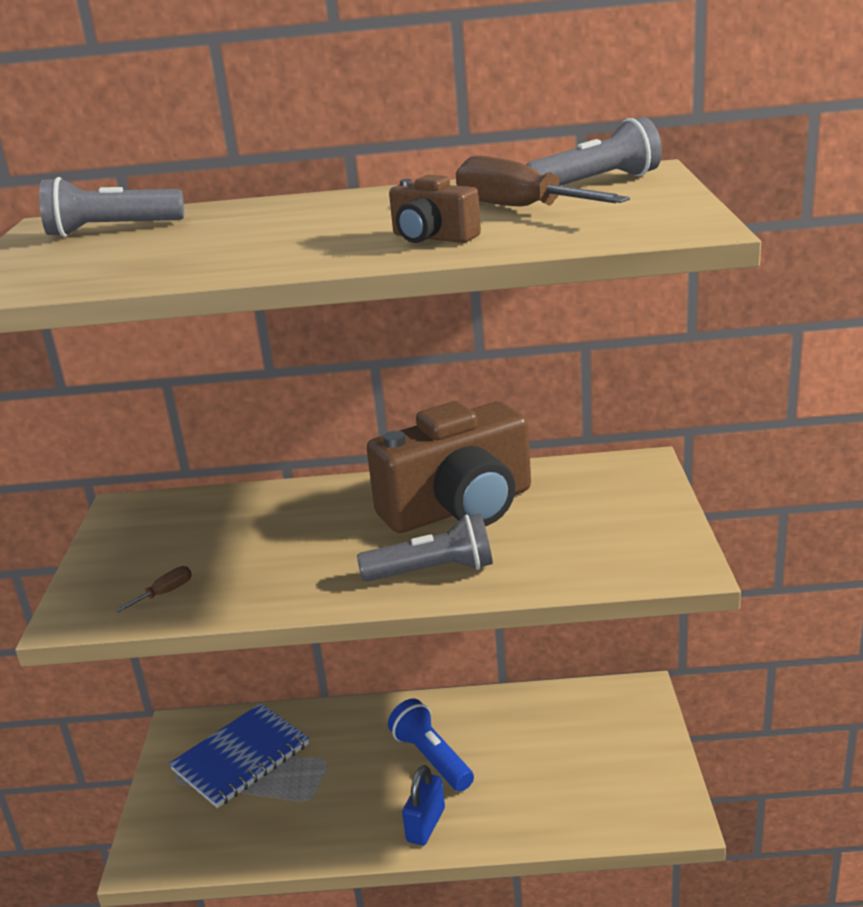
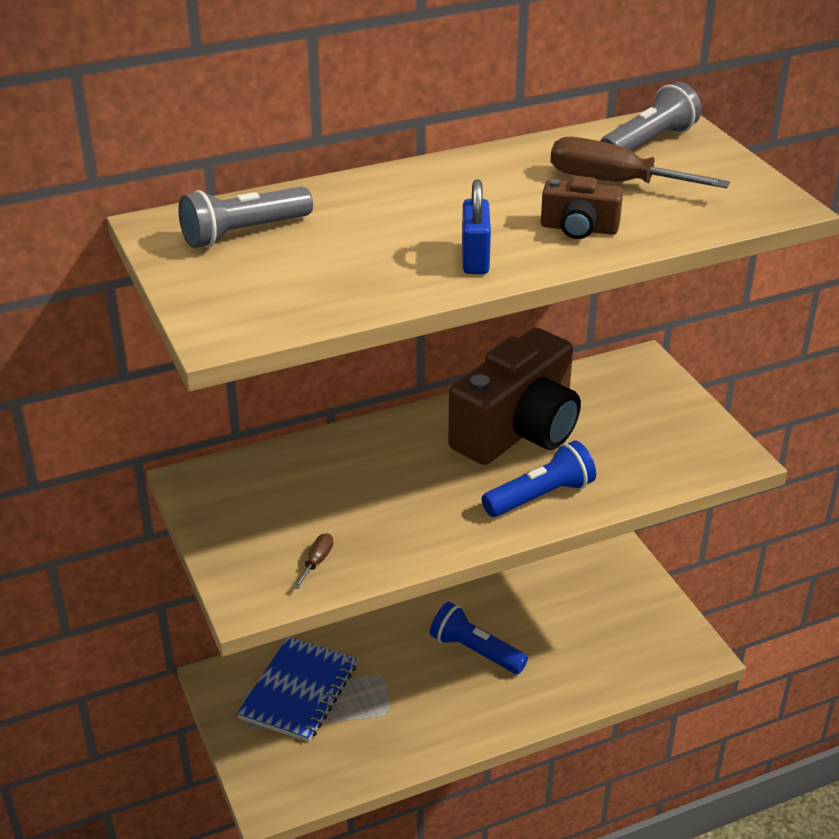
camera: 25 degrees left, 10 degrees up
grey flashlight [357,513,493,582] -> blue flashlight [482,440,596,517]
blue padlock [402,765,445,846] -> blue padlock moved to [462,179,491,274]

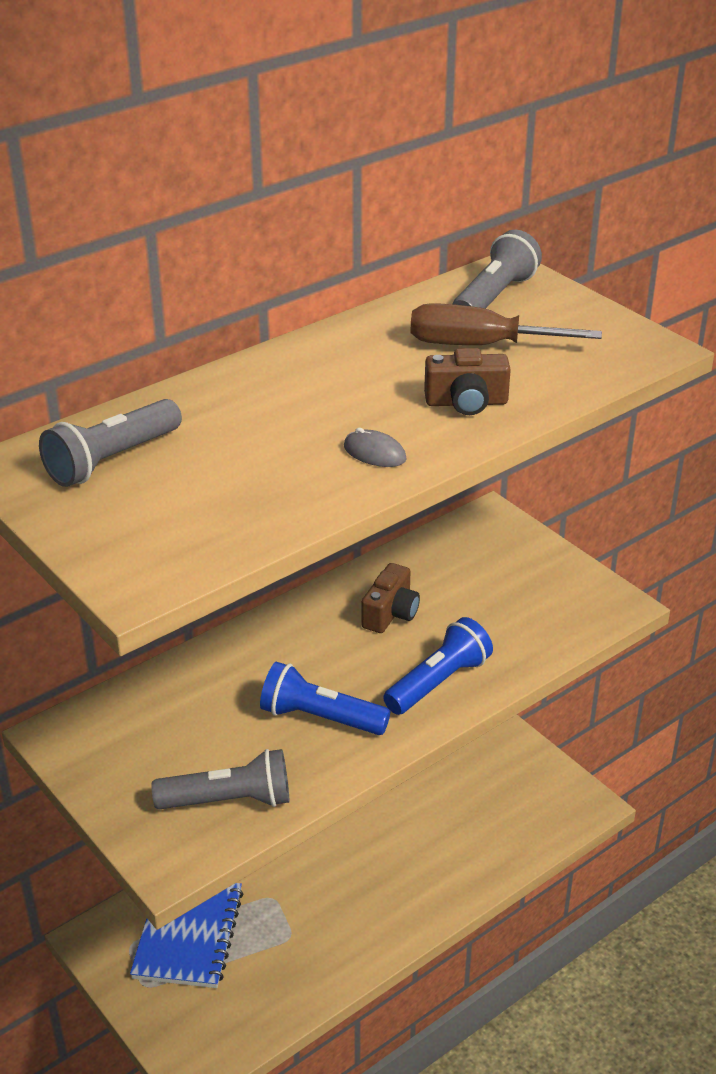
camera: 15 degrees left, 0 degrees up
brown screwdriver [293,533,333,589] -> grey flashlight [152,749,289,810]
blue flashlight [430,602,528,674] -> blue flashlight moved to [260,662,390,735]
brown camera [448,328,581,465] -> brown camera [361,563,420,633], size x0.45
blue padlock [462,179,491,274] -> grey mouse [344,428,406,467]

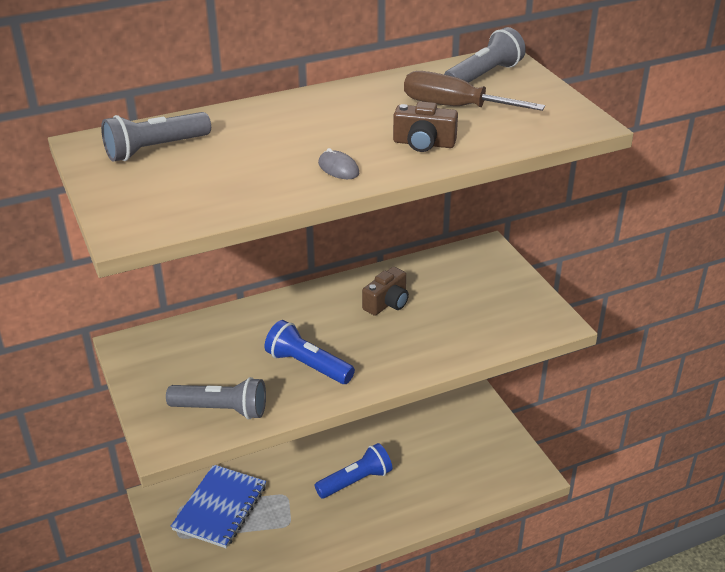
camera: 15 degrees right, 0 degrees up
blue flashlight [383,617,493,715] -> blue flashlight moved to [315,443,392,498]

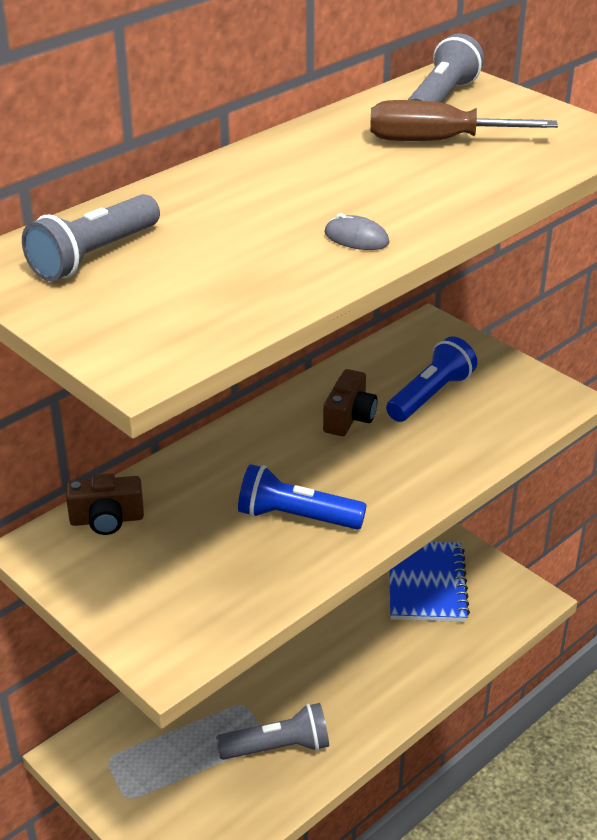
camera: 20 degrees left, 0 degrees up
grey flashlight [166,377,266,419] -> grey flashlight moved to [216,703,329,760]
blue notebook [171,465,266,548] -> blue notebook moved to [389,542,470,622]
blue flashlight [315,443,392,498] -> blue flashlight moved to [386,336,477,422]
brown camera [393,101,458,152] -> brown camera moved to [66,473,144,535]

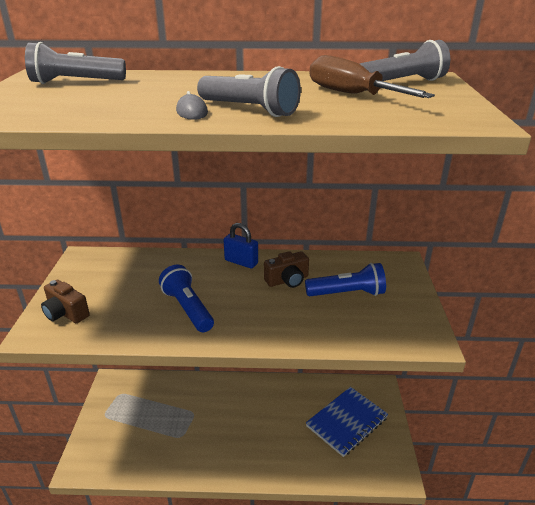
camera: 45 degrees right, 5 degrees down
brown camera [66,473,144,535] -> brown camera moved to [41,280,90,323]
grey flashlight [216,703,329,760] -> grey flashlight moved to [197,66,301,117]
none -> blue padlock [224,223,258,269]

